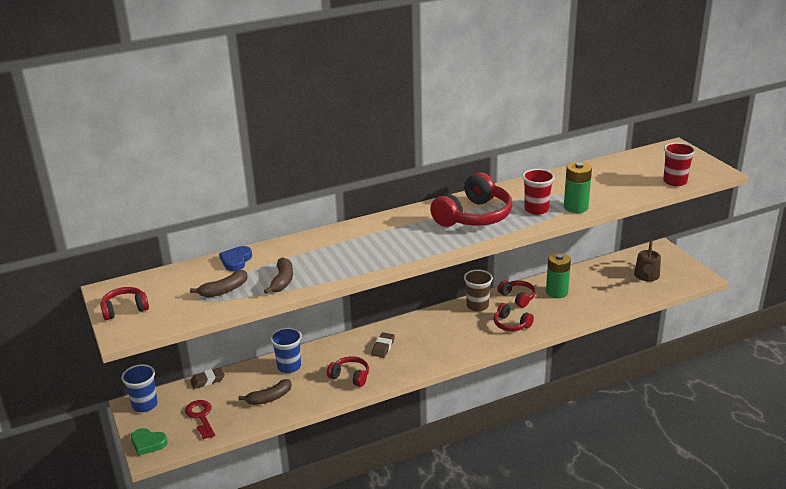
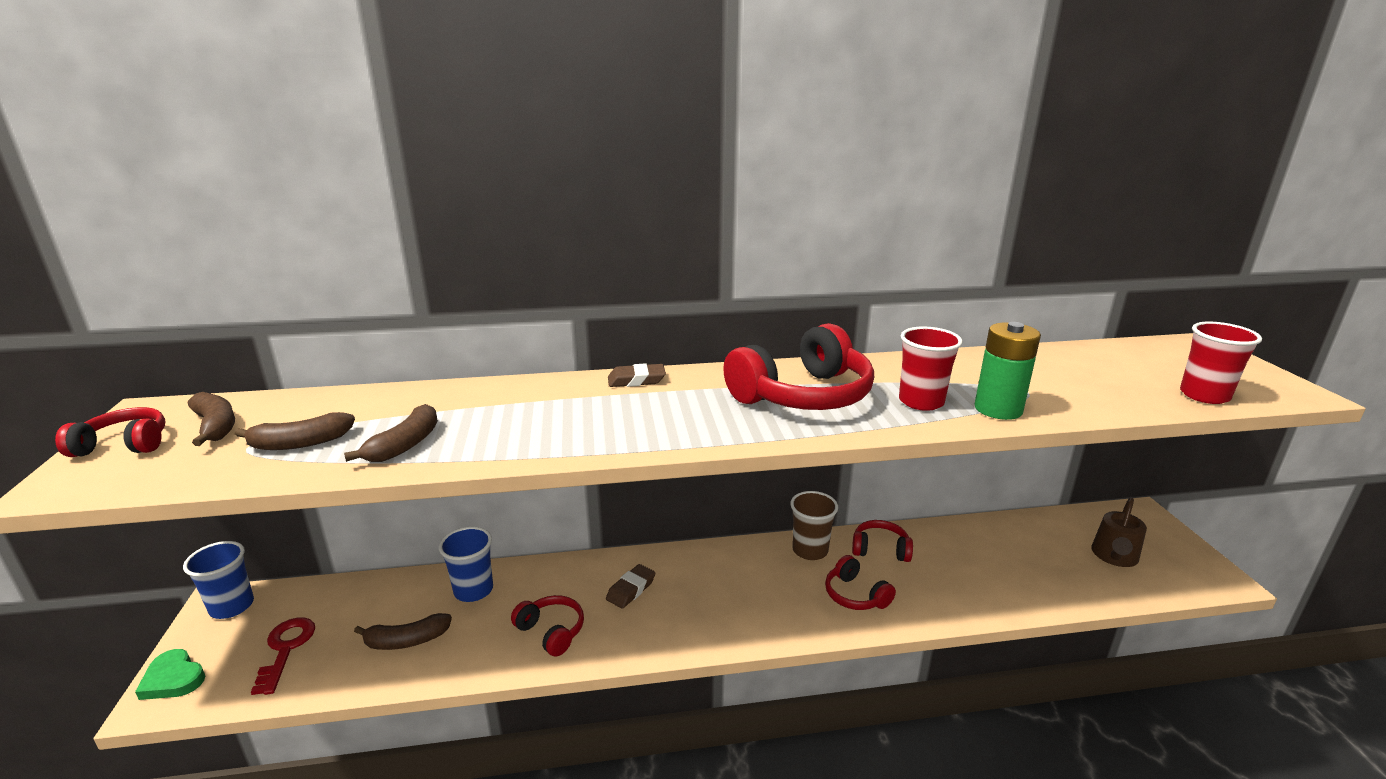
camera: 15 degrees right, 5 degrees down
brown eraser [190,367,225,389] -> brown eraser moved to [608,363,666,387]
blue heart [219,246,252,271] -> none
red headphones [498,280,536,308] -> red headphones turned 60 degrees counterclockwise [852,520,913,562]
green battery [546,253,571,298] -> none
none -> brown banana [188,392,235,446]

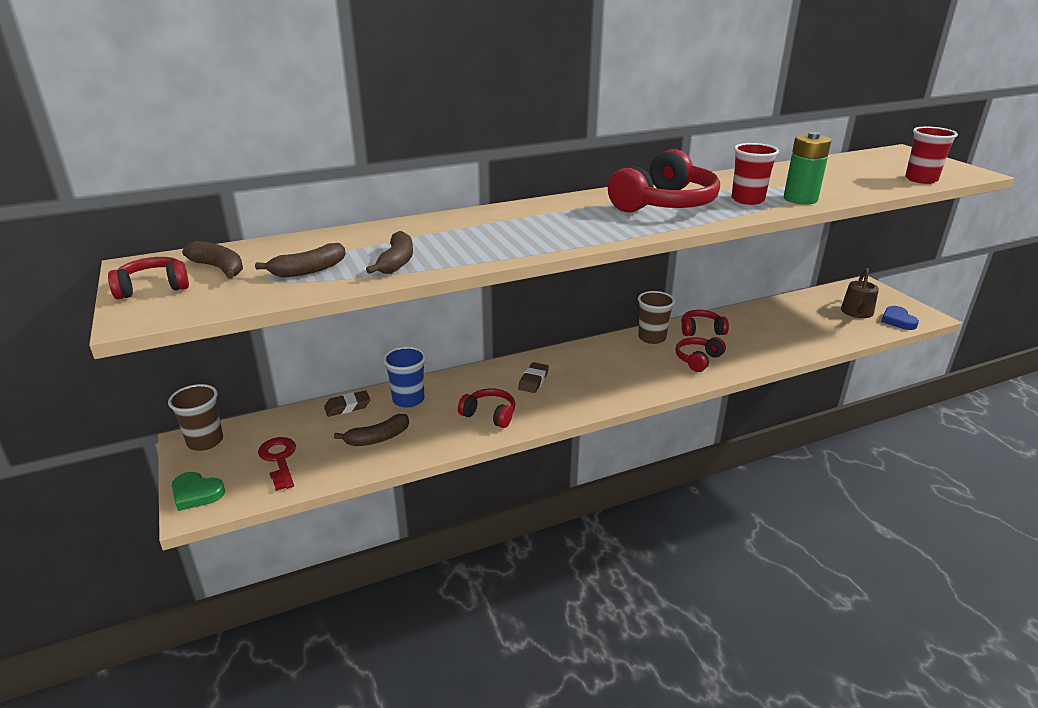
camera: 15 degrees left, 5 degrees up
blue cup [183,541,254,619] -> brown cup [168,384,223,451]
brown eraser [608,363,666,387] -> brown eraser moved to [324,391,370,417]
red headphones [825,555,896,610] -> red headphones turned 90 degrees clockwise [675,337,726,372]
none -> blue heart [881,306,919,330]

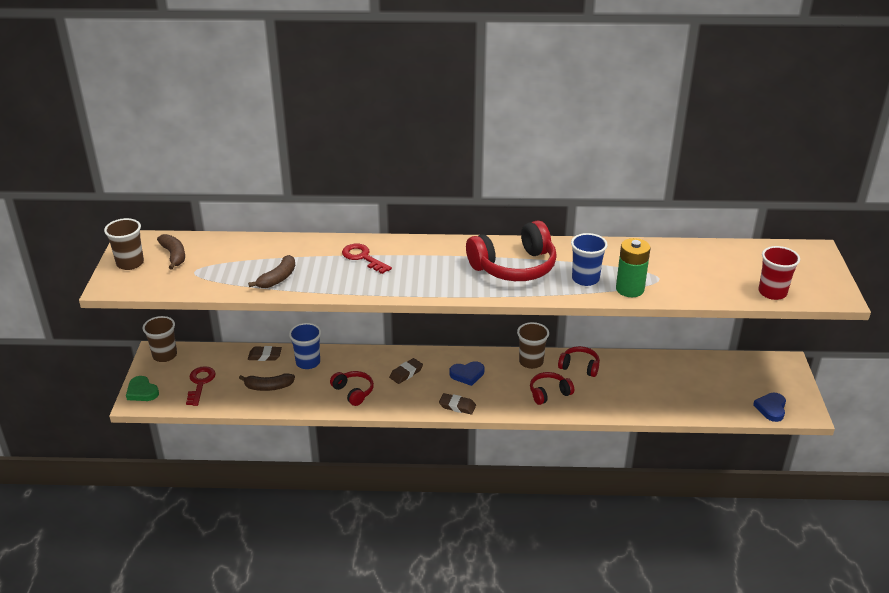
camera: 25 degrees right, 5 degrees up
red headphones [108,257,189,300] -> brown cup [104,218,144,270]
brown banana [255,243,346,278] -> none
red cup [731,143,779,205] -> blue cup [571,233,608,286]
brown watering can [841,268,879,318] -> none
none -> red key [342,244,392,274]
none -> brown eraser [439,393,476,414]
none -> blue heart [450,361,484,386]

